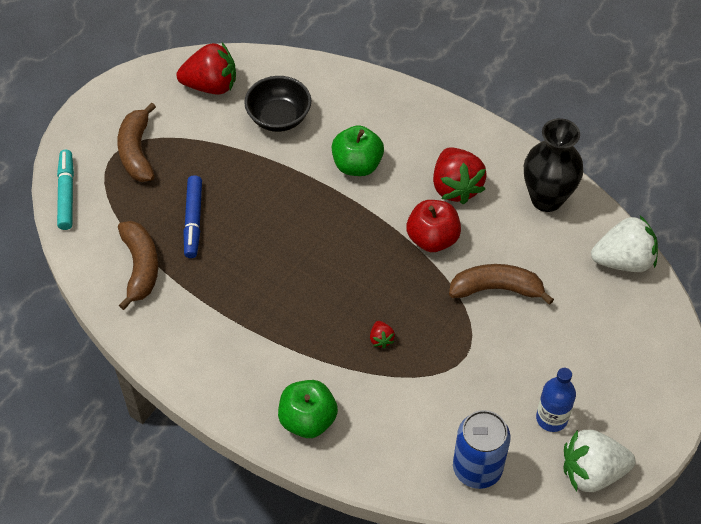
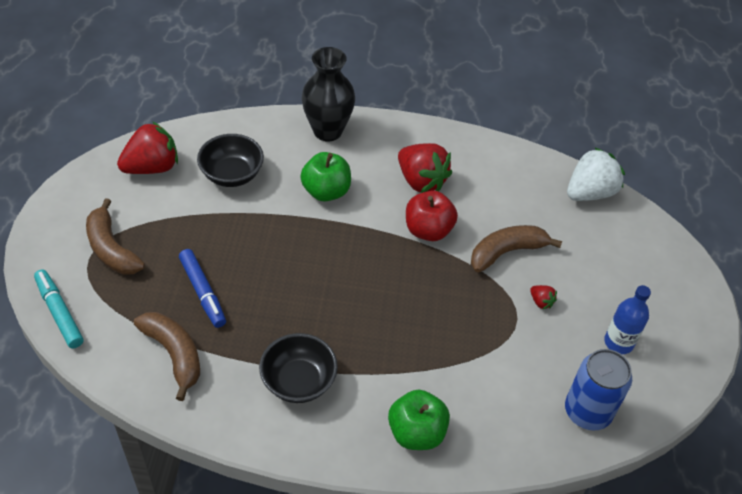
camera: 30 degrees left, 5 degrees down
red strawberry [370,321,395,348] -> red strawberry moved to [530,285,557,310]
black vase [524,118,583,212] -> black vase moved to [302,47,355,141]
white strawberry [564,430,635,492] -> none
none -> black bowl [259,333,338,403]

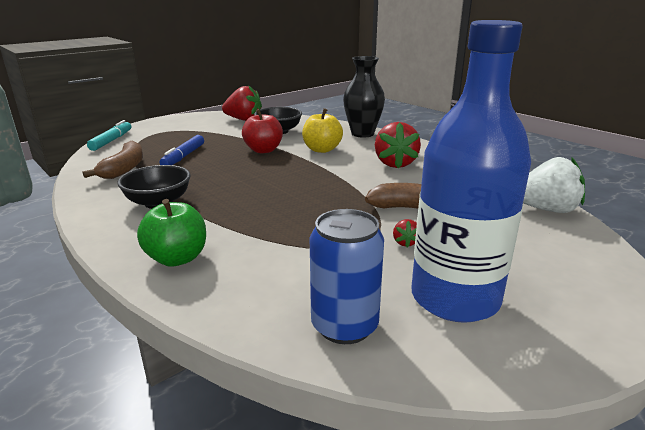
camera: 45 degrees right, 25 degrees down
brown banana [86,198,145,275] -> none
green apple [300,152,351,201] -> yellow apple [302,108,343,153]
red apple [406,191,458,241] -> red apple moved to [242,109,283,153]
blue bottle [604,285,651,354] -> blue bottle [411,20,531,323], size x2.15

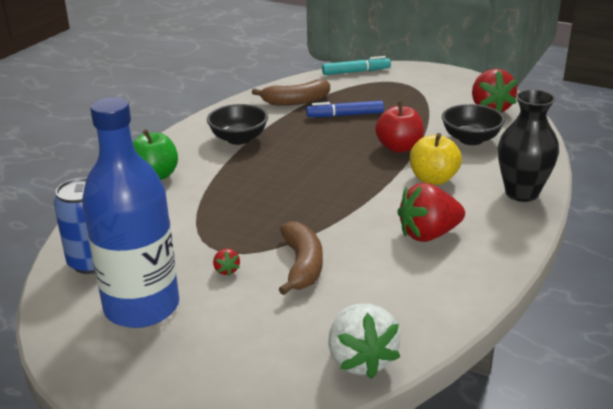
camera: 70 degrees right, 5 degrees up
red strawberry [393,219,417,248] -> red strawberry turned 90 degrees counterclockwise [213,249,240,276]

